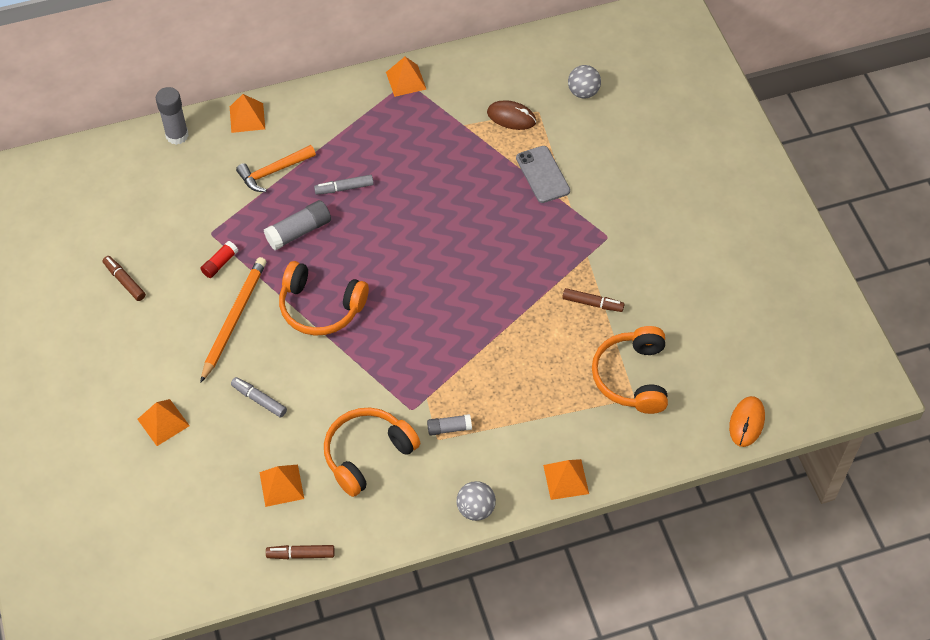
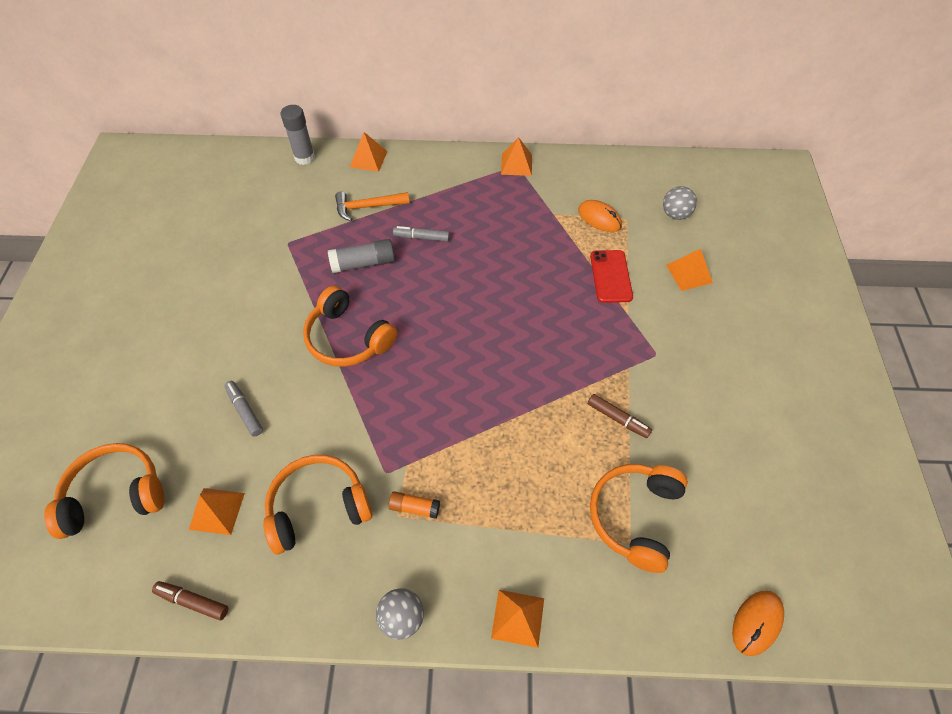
camera: 20 degrees right, 0 degrees up
brown marker [102,256,146,301] -> none
orange pyramid [137,399,190,446] -> orange pyramid moved to [666,249,713,291]
red glue stick [200,241,238,278] -> none
orange pencil [200,257,266,383] -> none
grey glue stick [427,414,472,436] -> orange glue stick [388,491,440,519]
brown mouse [487,100,536,130] -> orange mouse [578,200,622,232]
grey phone [516,146,570,203] -> red phone [590,250,633,303]
none -> orange headphones [44,443,164,539]

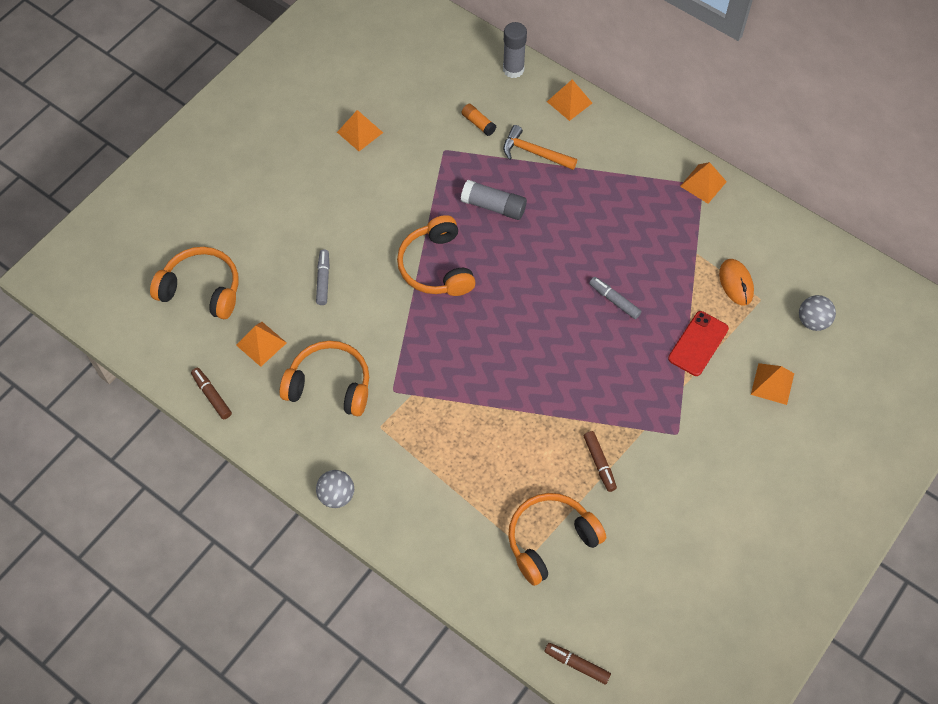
camera: 35 degrees right, 5 degrees up
orange glue stick [388,491,440,519] -> orange glue stick moved to [461,104,496,136]
grey marker [393,226,450,242] -> grey marker moved to [589,277,642,319]
orange pyramid [491,590,544,648] -> orange pyramid moved to [337,110,383,151]
orange mouse [732,591,784,656] -> brown marker [544,643,611,685]

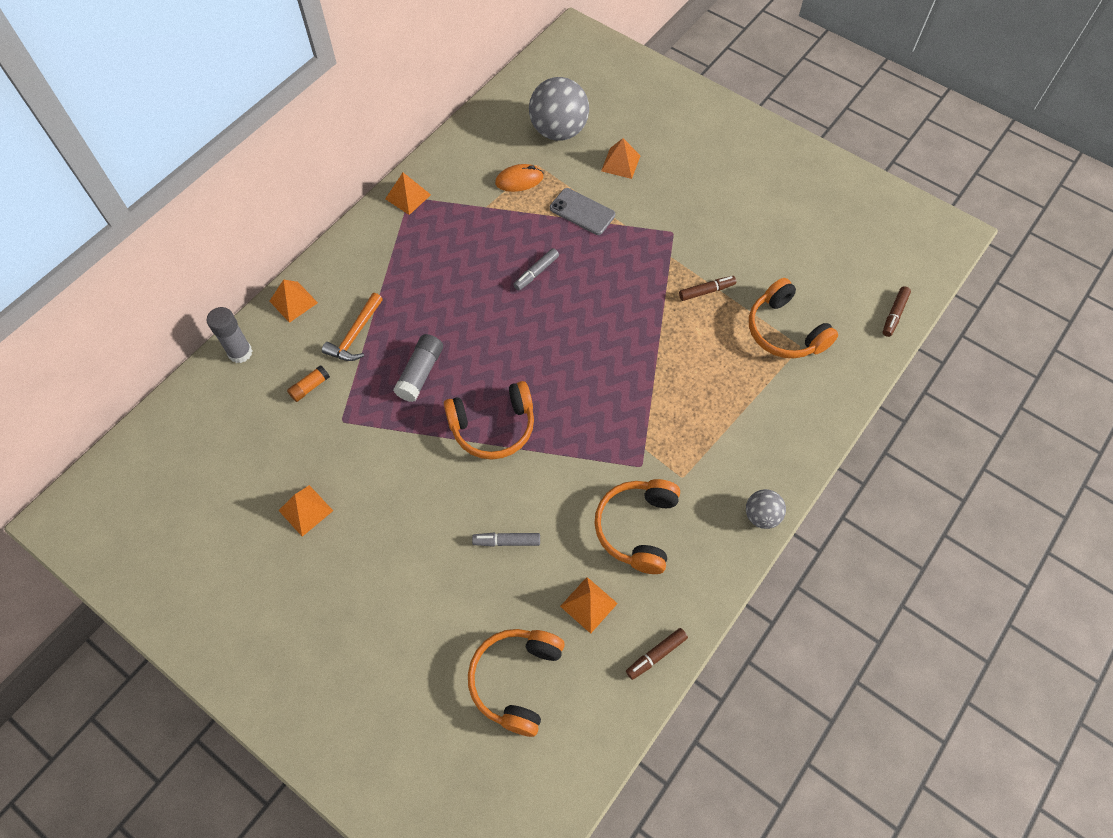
camera: 90 degrees left, 0 degrees up
red phone [668,311,729,376] -> grey phone [550,188,615,235]
grey ball [799,295,836,331] -> grey ball [529,77,589,141], size x1.90

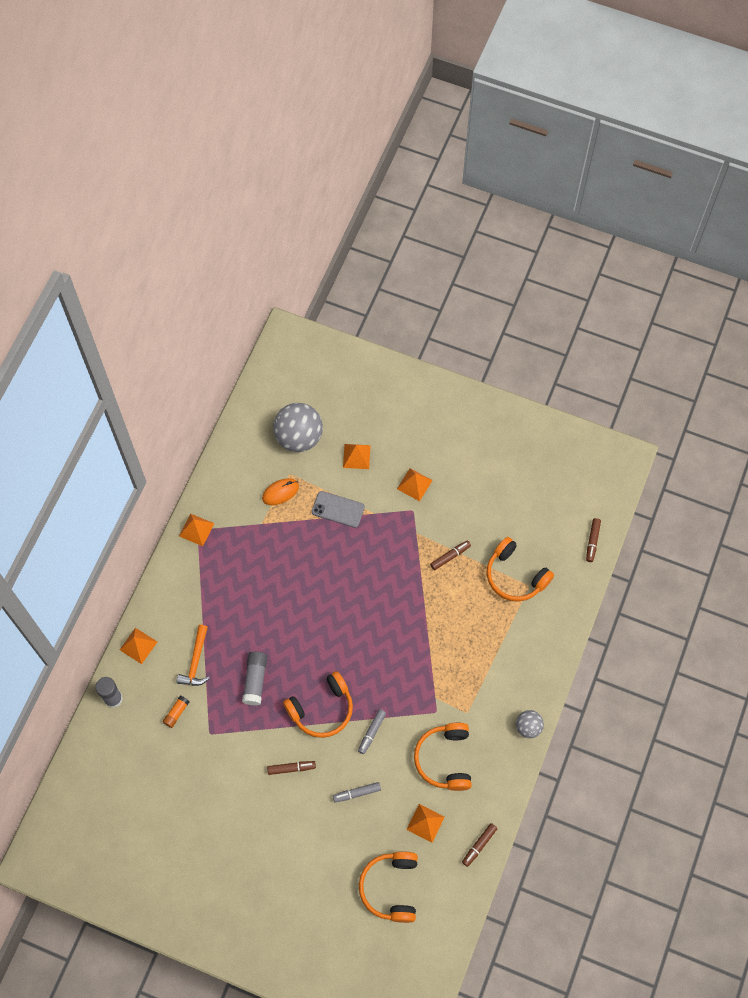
camera: 15 degrees left, 5 degrees up
orange pyramid [278,485,333,537] -> orange pyramid moved to [397,468,433,501]
grey marker [513,248,559,291] -> grey marker moved to [358,709,386,754]
none -> brown marker [267,761,316,775]

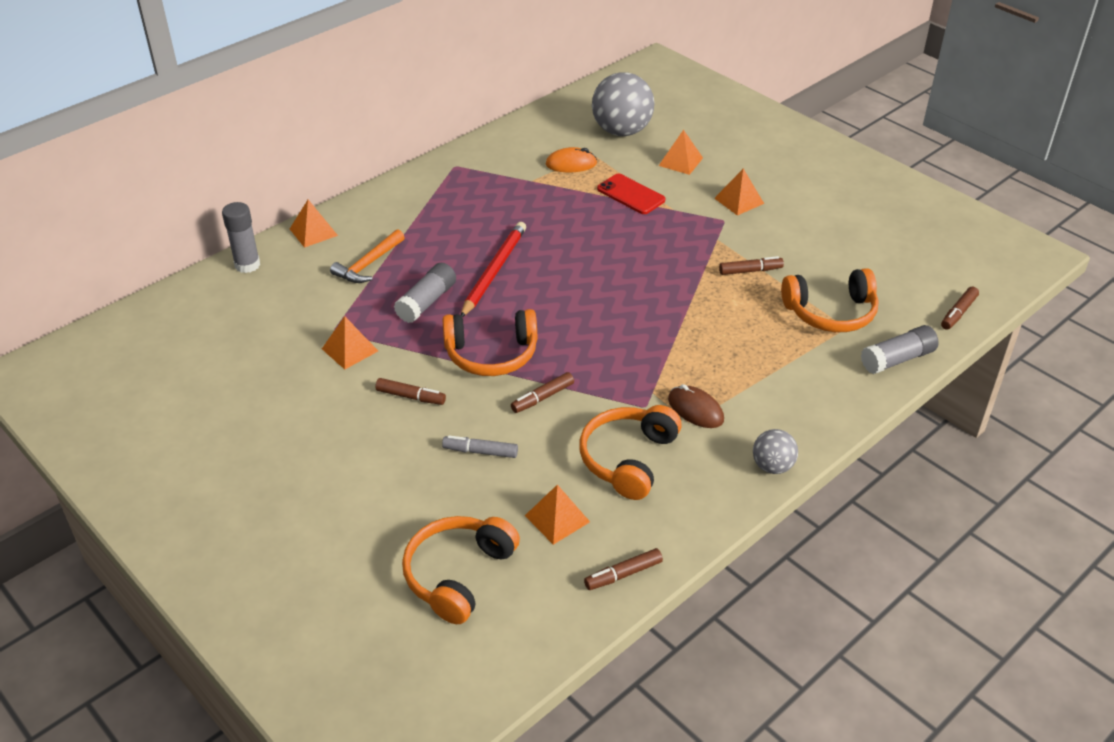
camera: 25 degrees right, 25 degrees down
orange glue stick [163,696,189,728] -> none
orange pyramid [179,514,214,546] -> orange pyramid moved to [322,316,378,370]
grey phone [312,491,365,528] -> red phone [597,173,665,214]
grey marker [358,709,386,754] -> brown marker [511,372,574,413]
orange headphones [487,537,554,602] -> orange headphones turned 75 degrees counterclockwise [781,268,878,332]
none -> red pencil [461,222,526,317]
none -> brown mouse [668,384,724,428]
none -> grey glue stick [861,325,939,374]

